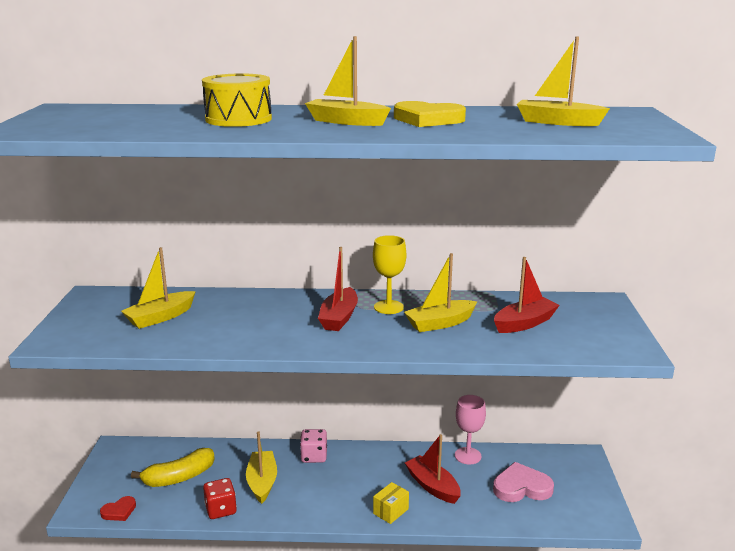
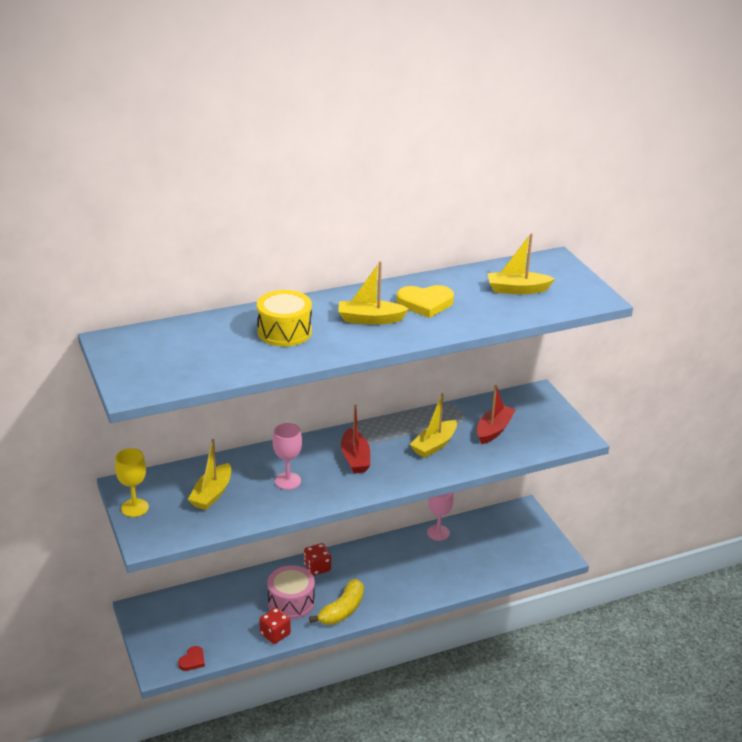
camera: 25 degrees left, 10 degrees up
yellow banana [131,448,215,487] -> yellow banana moved to [309,579,364,625]
yellow boat [246,431,277,504] -> pink drum [267,565,315,619]
pink dice [300,429,327,463] -> red dice [304,543,331,576]
yellow goblet [373,235,406,314] -> yellow goblet moved to [115,448,149,517]
yellow box [373,482,409,524] -> none
red boat [405,434,461,504] -> none
pink heart [493,462,554,502] -> none
none -> pink goblet [273,423,302,490]

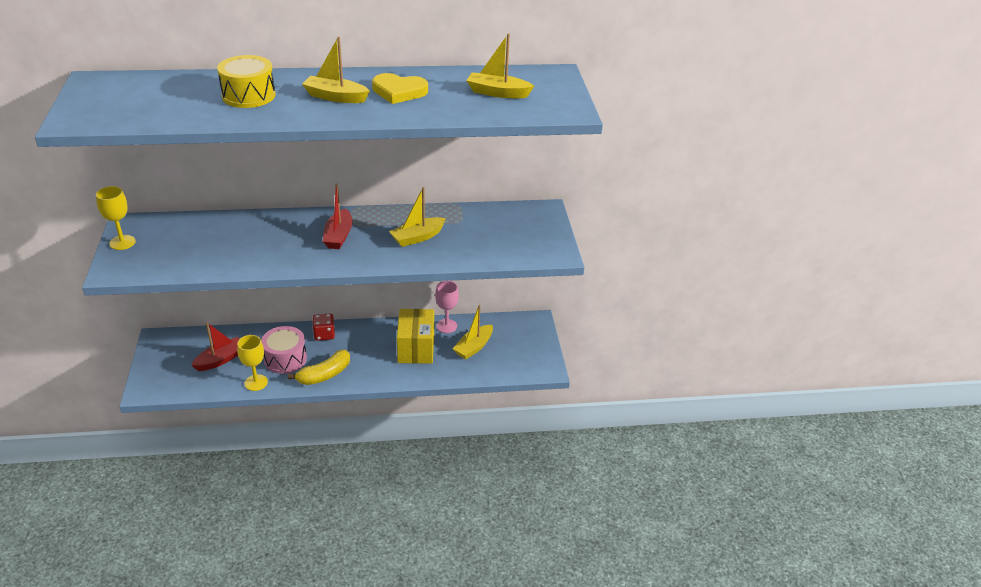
camera: 15 degrees right, 5 degrees up
red heart [178,646,205,671] -> none
yellow boat [188,439,231,510] -> yellow boat moved to [453,305,493,359]
red dice [259,607,291,644] -> yellow goblet [237,335,268,391]
pink goblet [273,423,302,490] -> none
red boat [477,385,516,444] -> red boat moved to [191,322,240,371]
none -> yellow box [397,309,434,364]

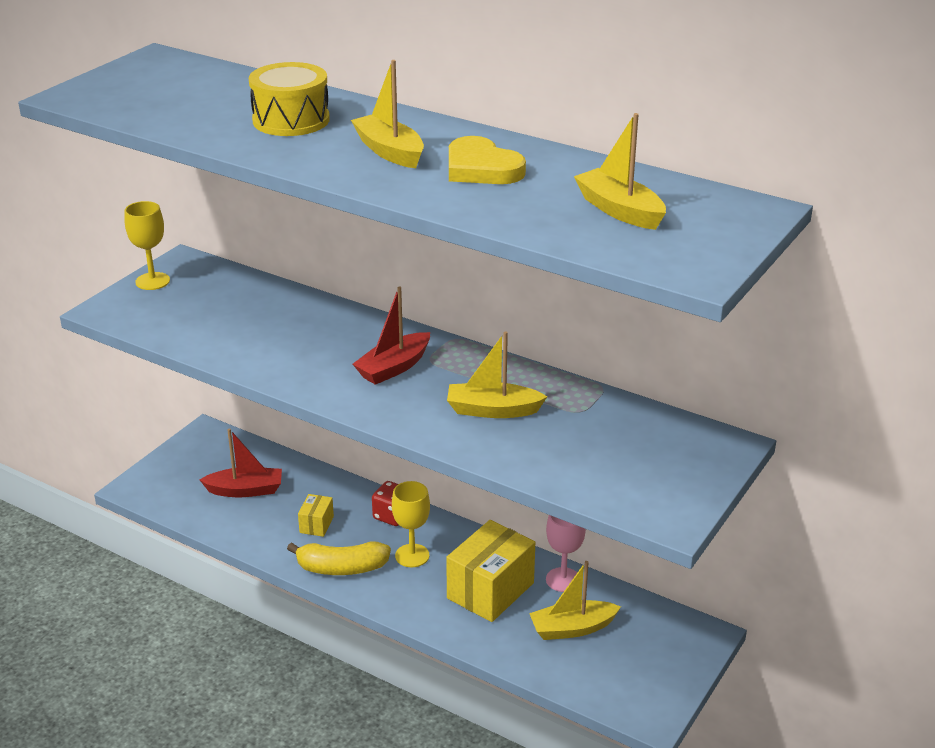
camera: 40 degrees right, 5 degrees down
yellow goblet [237,335,268,391] -> yellow goblet moved to [392,481,430,567]
pink drum [261,326,307,374] -> yellow box [298,494,334,537]

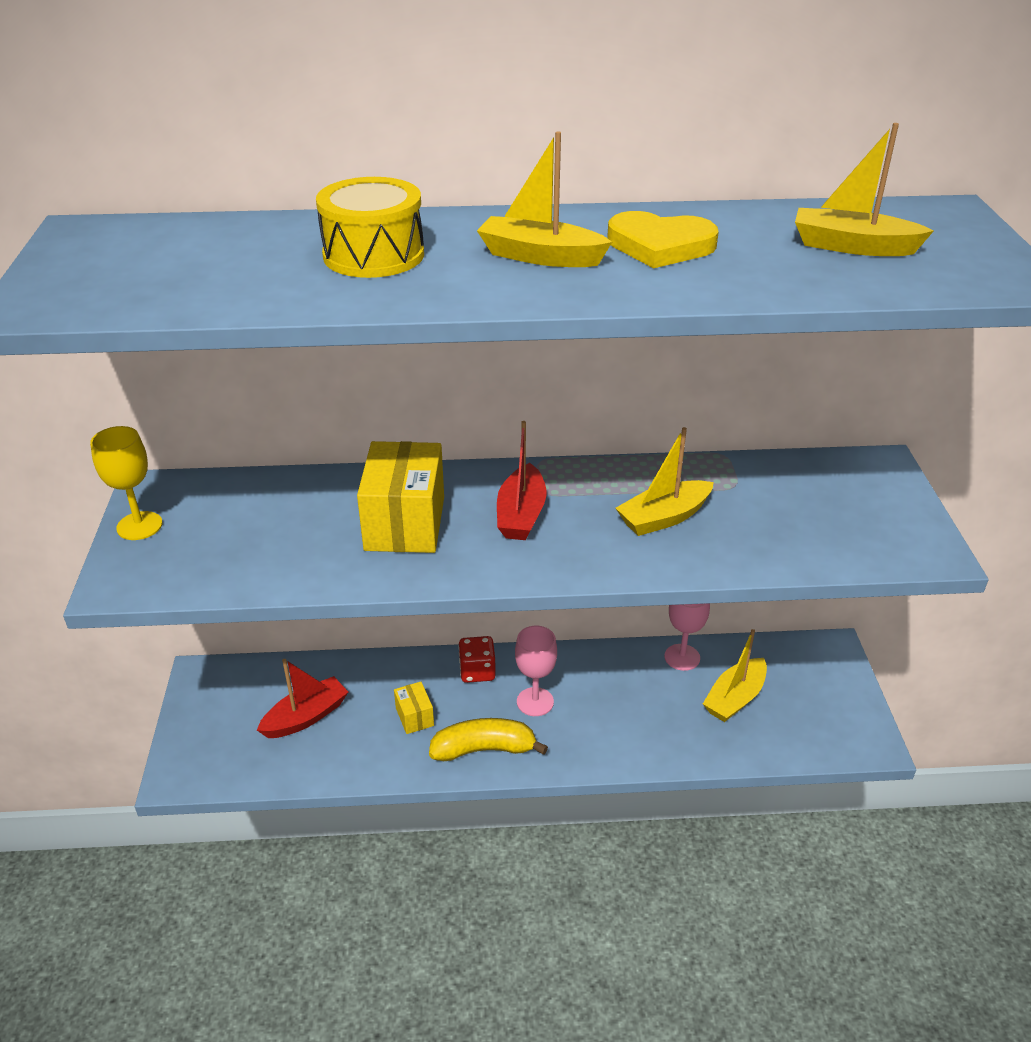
camera: 35 degrees left, 5 degrees up
yellow banana [287,541,391,575] -> yellow banana turned 150 degrees counterclockwise [429,718,548,761]
yellow goblet [392,481,430,567] -> pink goblet [515,626,557,716]
yellow box [446,520,535,622] -> yellow box moved to [357,441,444,553]

